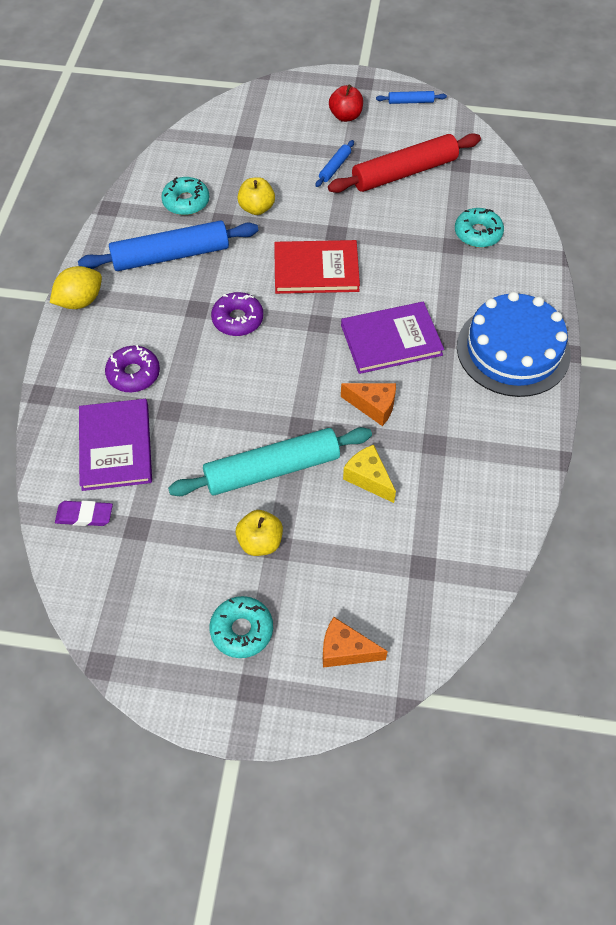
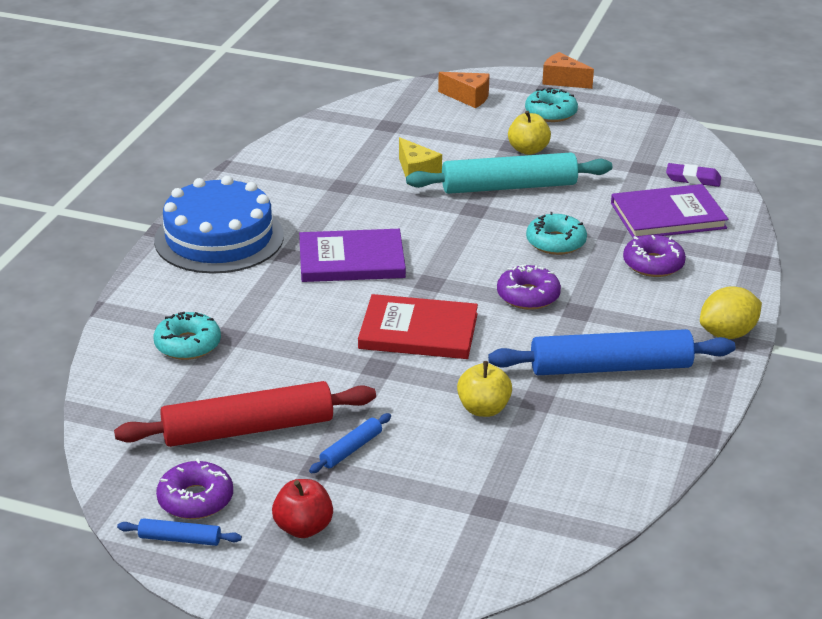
camera: 170 degrees left, 25 degrees down
purple book [79,399,152,491] -> purple book turned 75 degrees clockwise [611,184,729,239]
turquoise donut [161,177,209,215] -> turquoise donut moved to [526,212,587,255]
orange cheese [341,383,396,426] -> orange cheese moved to [542,52,594,89]
none -> purple donut [156,458,233,519]

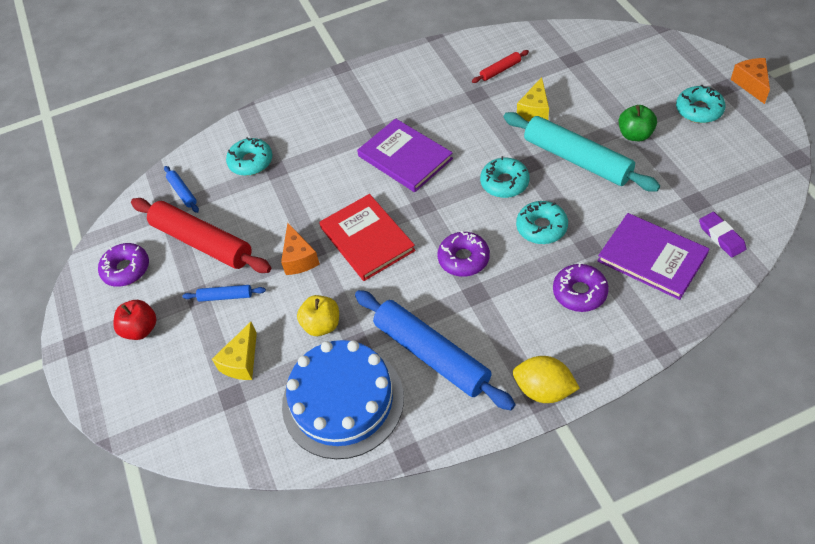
camera: 55 degrees right, 20 degrees up
blue rolling pin [117,518,242,546] -> blue rolling pin moved to [164,166,199,213]
blue cake [154,176,284,274] -> blue cake moved to [282,340,404,459]
orange cheese [438,72,490,108] -> orange cheese moved to [281,222,320,275]
yellow apple [508,111,551,155] -> green apple [618,105,657,141]
none -> yellow cheese [212,322,257,380]
none -> red rolling pin [472,50,529,83]
none -> turquoise donut [480,156,530,198]

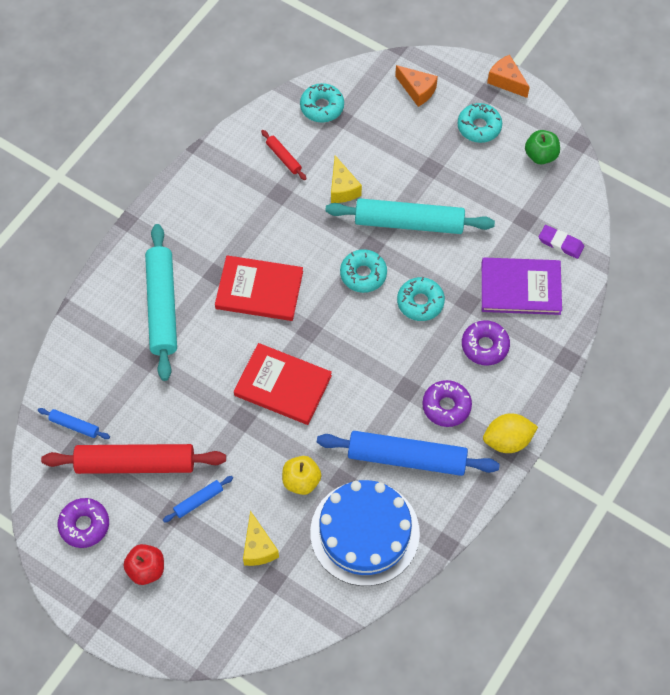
camera: 40 degrees left, 10 degrees up
turquoise donut [226,137,272,176] -> turquoise donut moved to [300,83,344,123]
orange cheese [281,222,320,275] -> orange cheese moved to [395,65,438,107]
purple book [357,118,453,192] -> red book [215,255,303,321]
purple donut [437,231,490,277] -> purple donut moved to [422,380,472,427]
red rolling pin [472,50,529,83] -> red rolling pin turned 60 degrees counterclockwise [261,130,307,180]
green apple [618,105,657,141] -> green apple moved to [525,130,560,164]
none -> turquoise rolling pin [145,224,177,381]

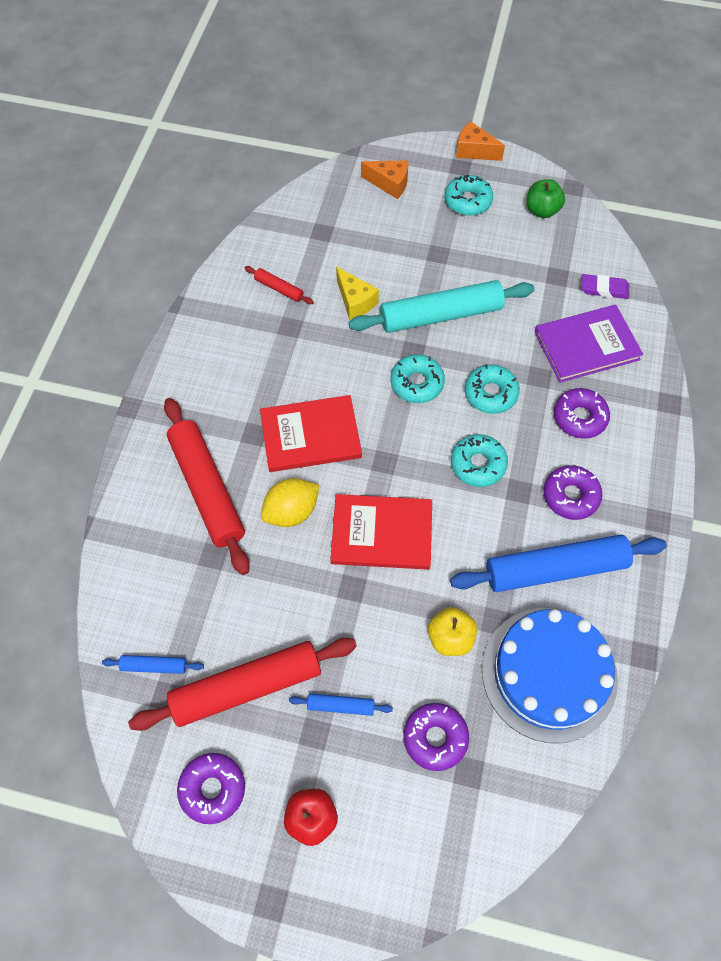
camera: 20 degrees left, 0 degrees up
turquoise rolling pin [145,224,177,381] -> red rolling pin [164,398,250,575]
blue rolling pin [163,476,233,523] -> blue rolling pin turned 60 degrees clockwise [289,693,393,716]
yellow cheese [243,510,279,566] -> purple donut [403,703,469,771]
turquoise donut [300,83,344,123] -> turquoise donut moved to [451,434,508,487]
yellow lemon [483,413,538,453] -> yellow lemon moved to [261,478,319,527]

